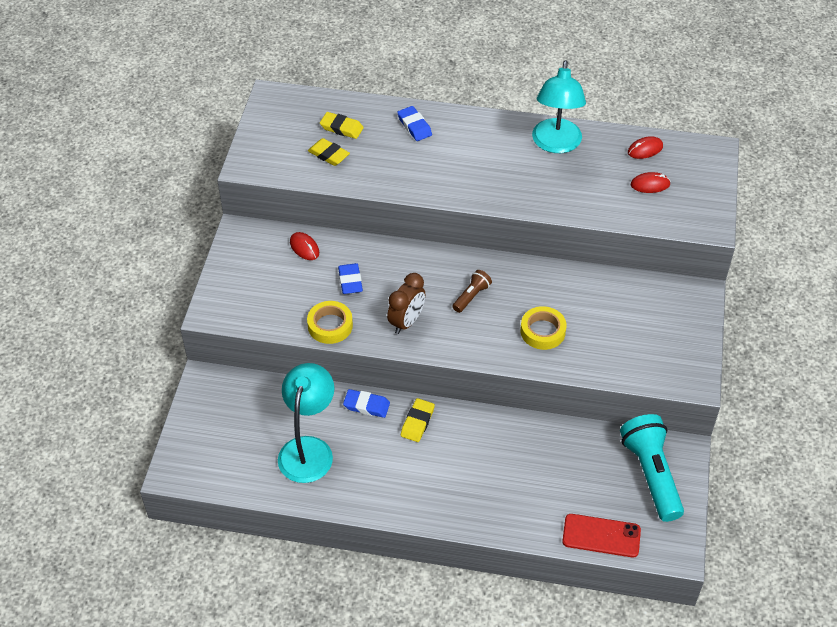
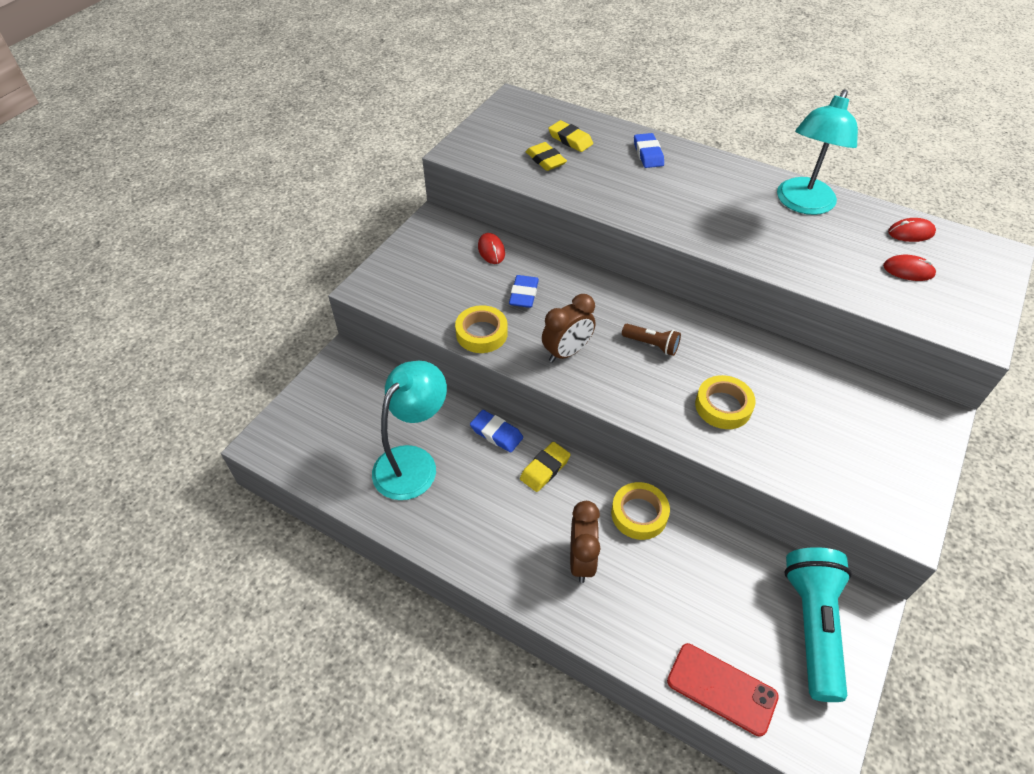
camera: 20 degrees right, 0 degrees up
brown flashlight [452,270,492,313] -> brown flashlight turned 60 degrees clockwise [622,324,681,356]
none -> brown clock [570,501,600,583]
none -> yellow tape [611,482,670,540]

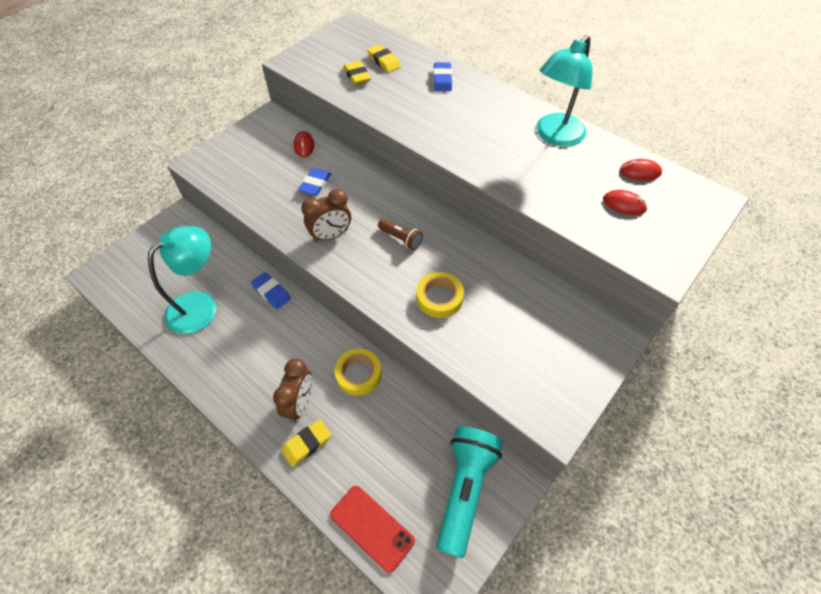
camera: 10 degrees right, 5 degrees up
yellow tape [455,305,508,353] -> none
yellow eraser [520,442,571,492] -> yellow eraser moved to [281,419,331,467]

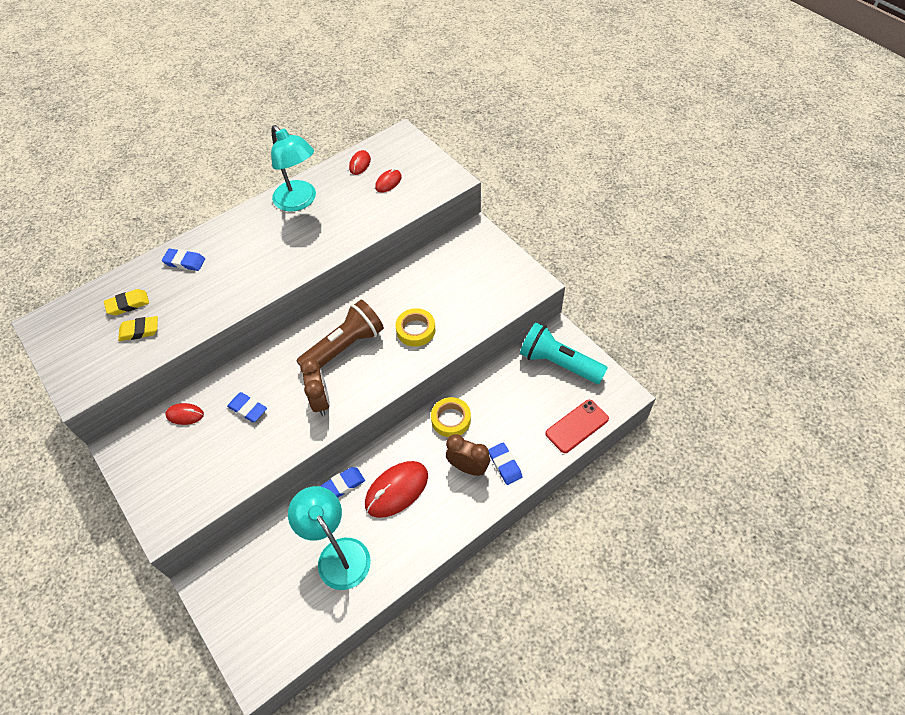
camera: 75 degrees left, 0 degrees up
yellow eraser [281,419,331,467] -> blue eraser [488,442,522,485]
brown flashlight [378,219,423,250] -> brown flashlight [297,300,384,368], size x2.06
none -> red mouse [365,461,428,518]

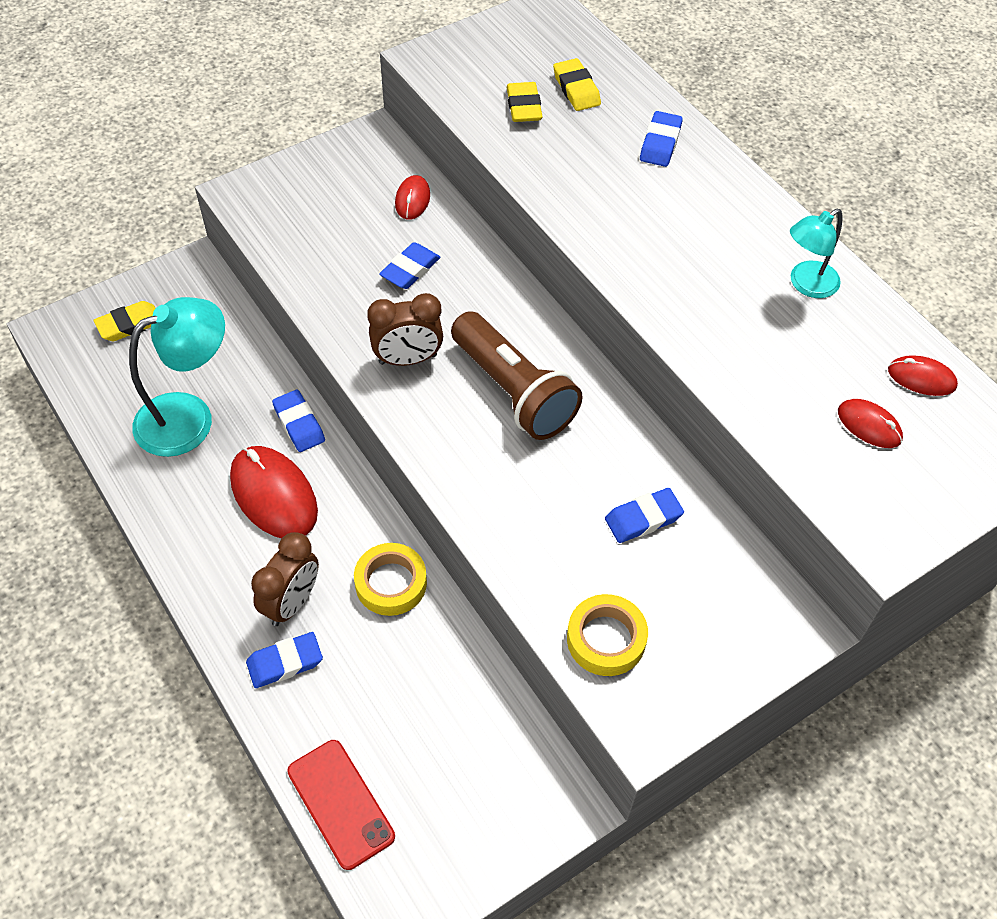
camera: 90 degrees right, 0 degrees up
turquoise lamp [271,125,316,212] -> turquoise lamp [790,209,842,298], size x0.59
yellow tape [395,308,435,347] -> yellow tape moved to [567,594,648,676]
turquoise flashlight [520,322,608,384] -> none
none -> yellow eraser [93,301,156,341]
none -> blue eraser [605,488,684,543]

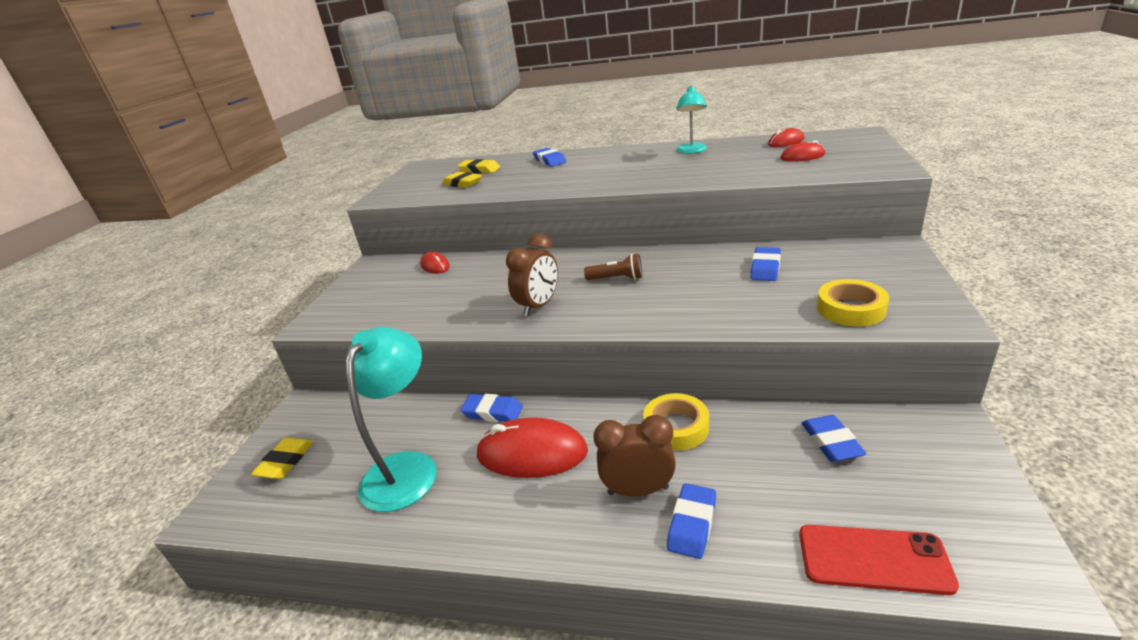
camera: 40 degrees left, 25 degrees down
brown clock [251,532,319,626] -> brown clock turned 75 degrees counterclockwise [593,415,676,497]
blue eraser [379,242,440,289] -> blue eraser moved to [802,415,867,462]
brown flashlight [451,311,583,440] -> brown flashlight [584,254,642,280], size x0.49

